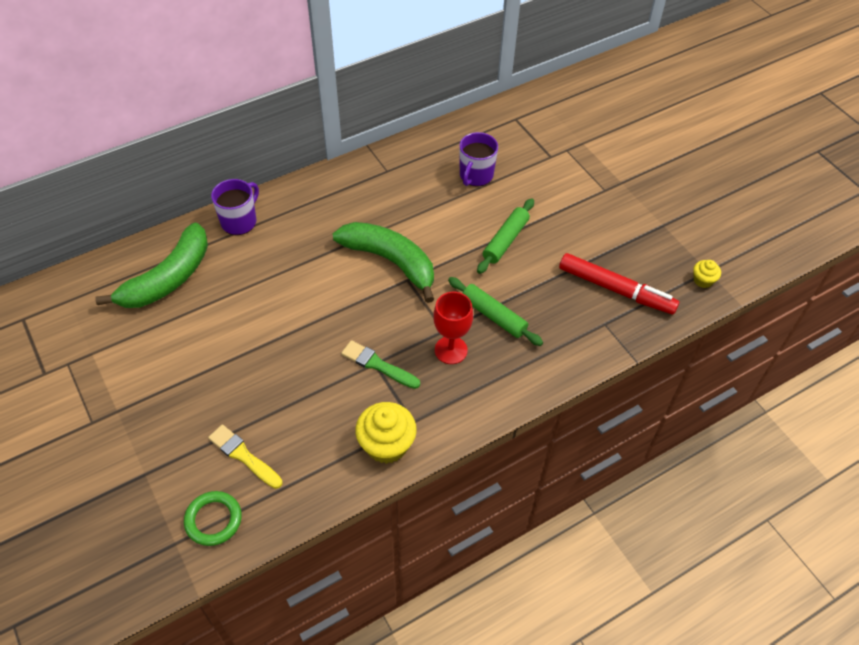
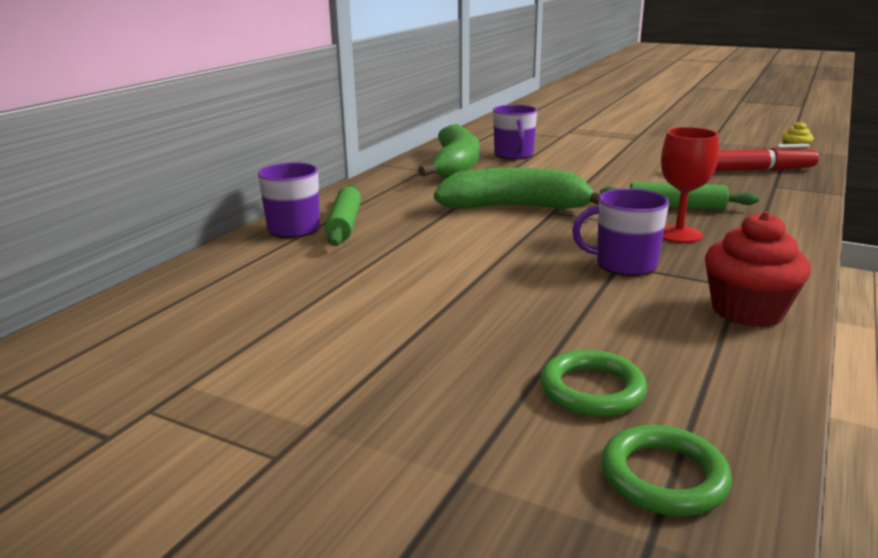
camera: 30 degrees left, 30 degrees down
green banana [95,222,208,308] -> green banana moved to [418,124,479,178]
yellow brush [208,424,283,489] -> green ring [540,350,647,417]
green brush [341,340,420,389] -> purple mug [572,188,669,276]
yellow cupcake [355,402,417,464] -> red cupcake [705,211,811,327]
green rolling pin [477,198,534,274] -> green rolling pin moved to [325,185,361,246]

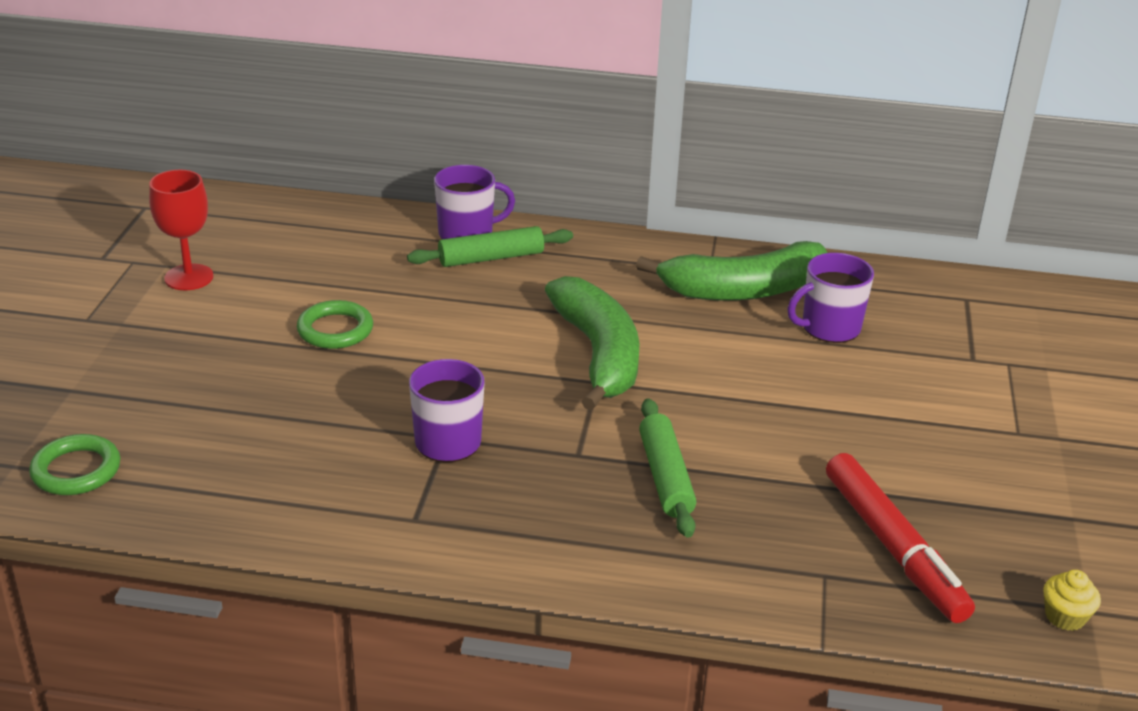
camera: 70 degrees right, 10 degrees up
green ring [540,350,647,417] -> green ring moved to [297,300,373,349]
red goblet [661,127,719,243] -> red goblet moved to [149,170,213,290]
red cupcake [705,211,811,327] -> none

